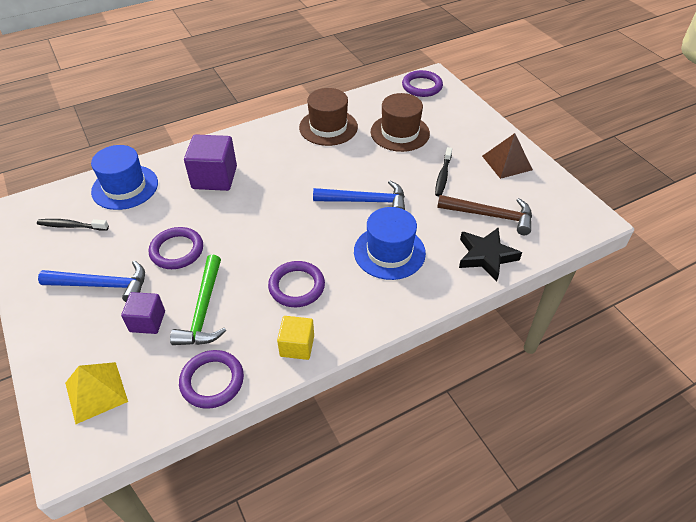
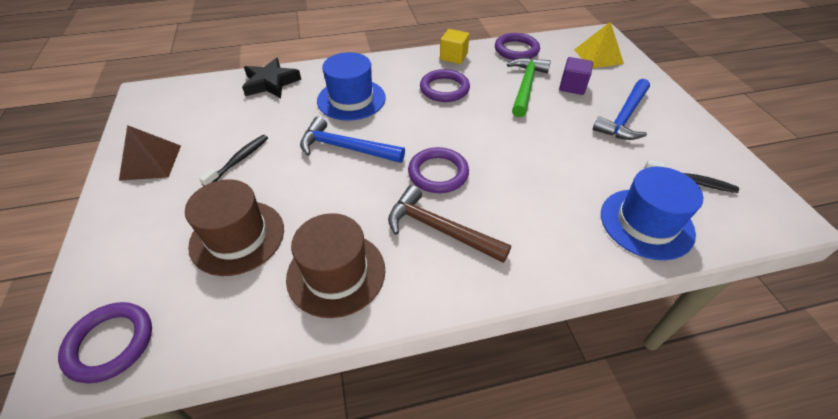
camera: 165 degrees left, 0 degrees up
blue hammer [38,261,145,302] -> blue hammer turned 75 degrees counterclockwise [593,79,650,140]
purple ring [149,227,203,269] -> purple ring moved to [408,147,469,193]
purple cube [184,134,237,191] -> none
brown hammer [437,195,532,235] -> brown hammer moved to [388,185,511,263]

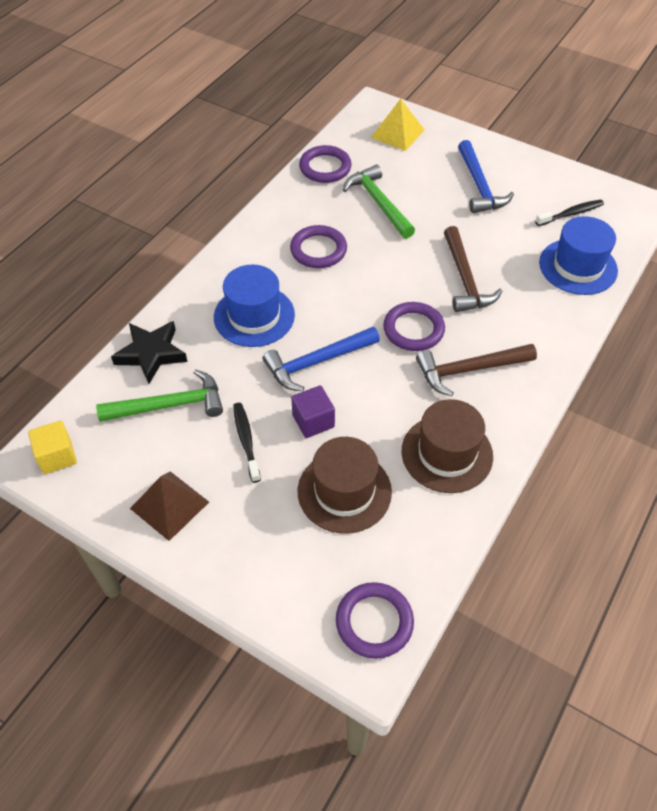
camera: 45 degrees left, 5 degrees up
yellow cube [440,29,470,64] -> yellow cube moved to [28,421,77,474]
purple cube [559,57,593,95] -> purple cube moved to [291,385,335,438]
none -> green hammer [96,369,223,422]
none -> brown hammer [444,226,502,312]

